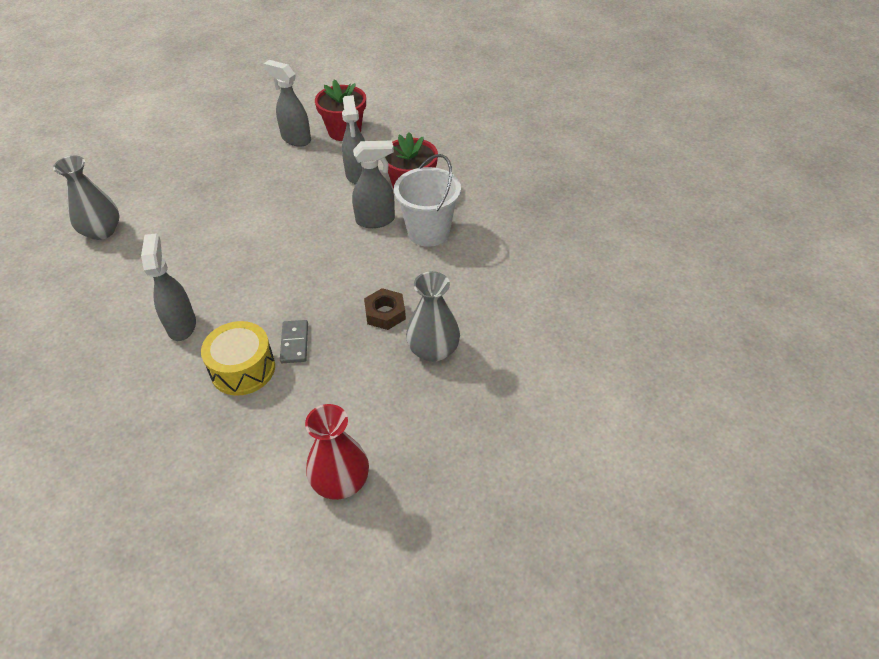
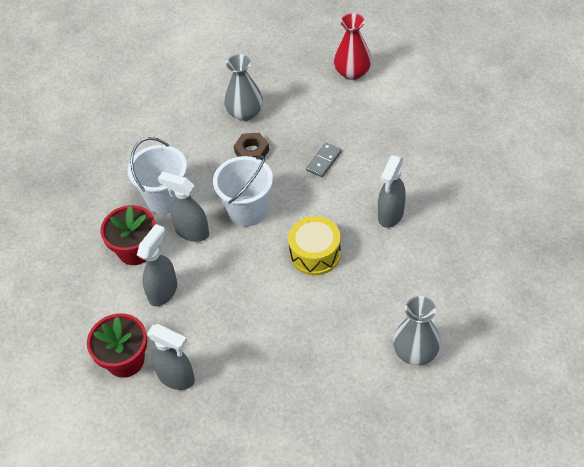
camera: 140 degrees left, 5 degrees up
yellow drum [201,321,275,396] -> yellow drum moved to [288,216,341,275]
grey spray bottle [263,60,311,147] -> grey spray bottle turned 45 degrees counterclockwise [147,324,195,390]
none -> white bucket [213,155,273,226]

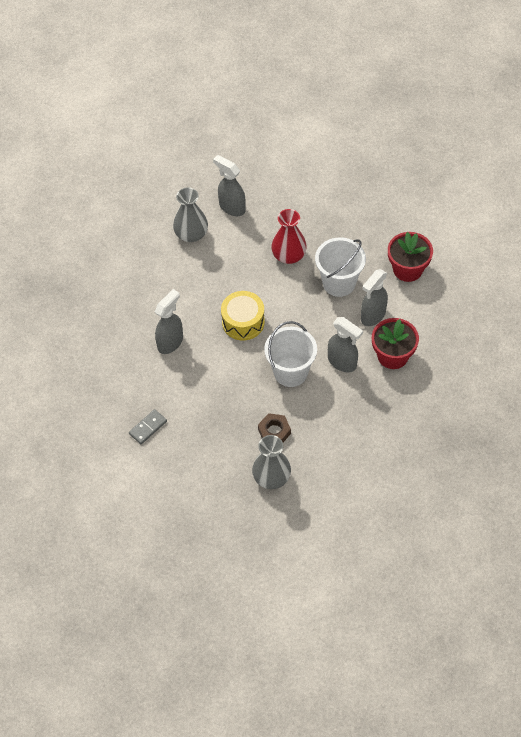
camera: 170 degrees left, 5 degrees up
white bucket [128,137,187,214] -> white bucket moved to [315,237,366,297]
grey spray bottle [147,324,195,390] -> grey spray bottle moved to [213,155,246,216]
grey domino [306,143,342,177] -> grey domino moved to [129,409,167,444]
red vase [334,13,371,80] -> red vase moved to [271,209,307,264]

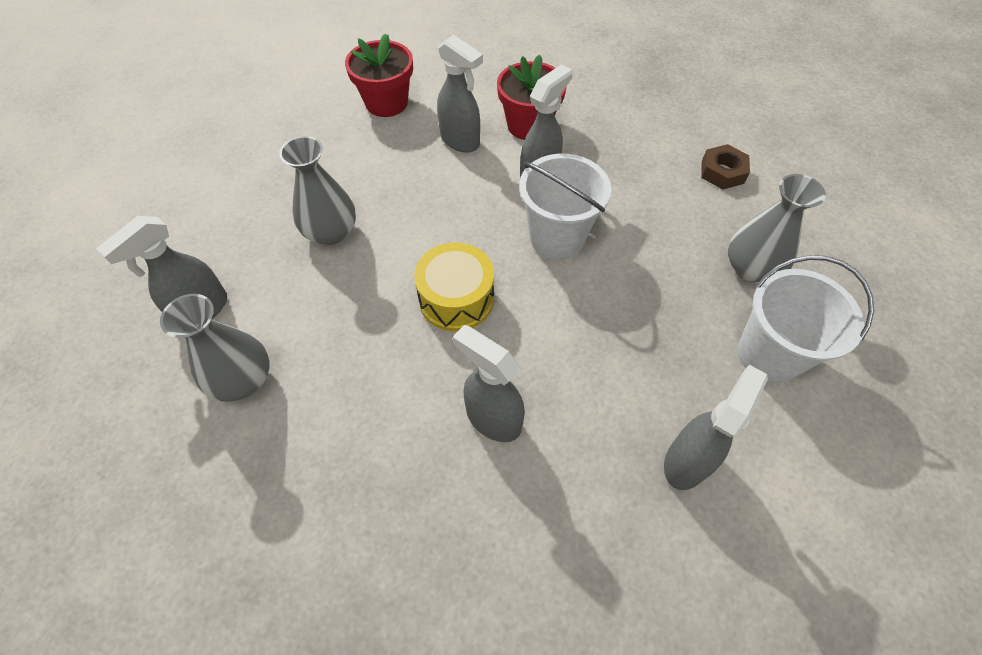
camera: 90 degrees left, 0 degrees up
grey domino [129,409,167,444] -> grey spray bottle [664,365,768,490]
brown nut [258,413,291,442] -> brown nut moved to [701,144,750,189]
red vase [271,209,307,264] -> grey vase [279,136,356,245]
white bucket [315,237,366,297] -> white bucket moved to [738,255,874,383]

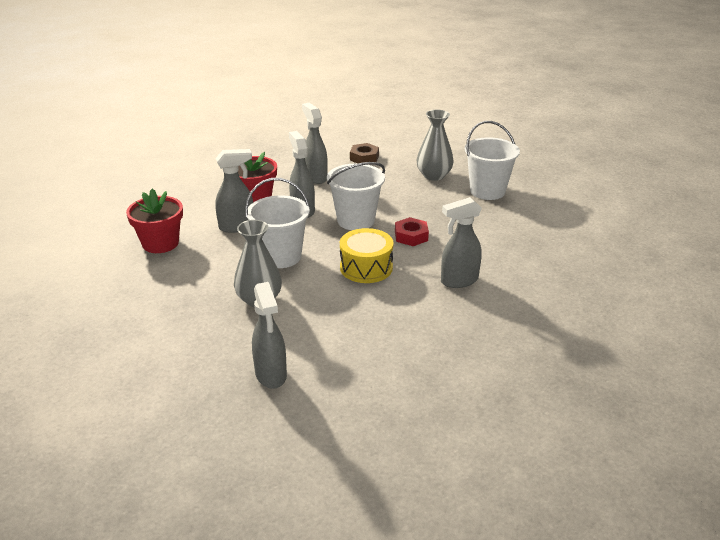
camera: 60 degrees left, 25 degrees down
grey vase [160,294,270,402] -> none
grey spray bottle [664,365,768,490] -> grey spray bottle moved to [302,103,328,184]
none -> white bucket [245,178,310,268]
none -> red nut [395,217,429,246]

